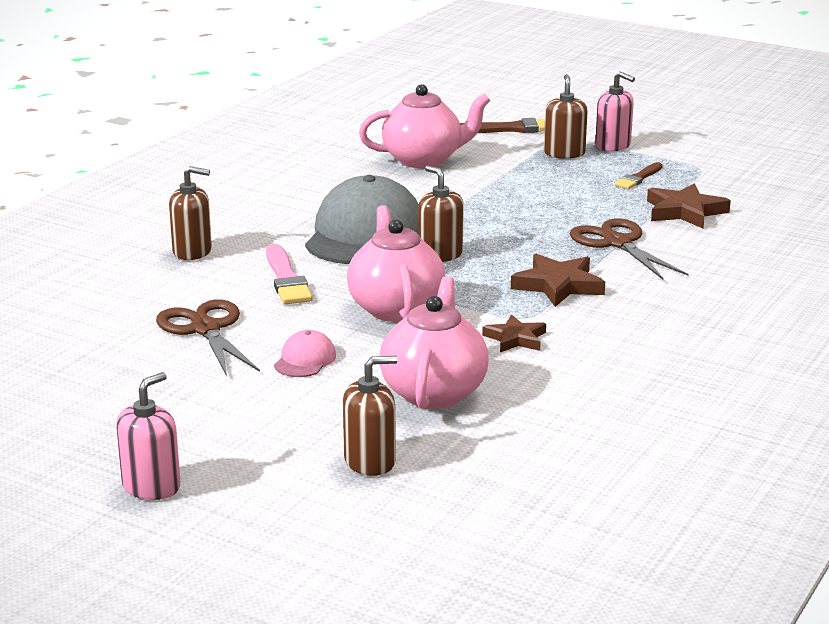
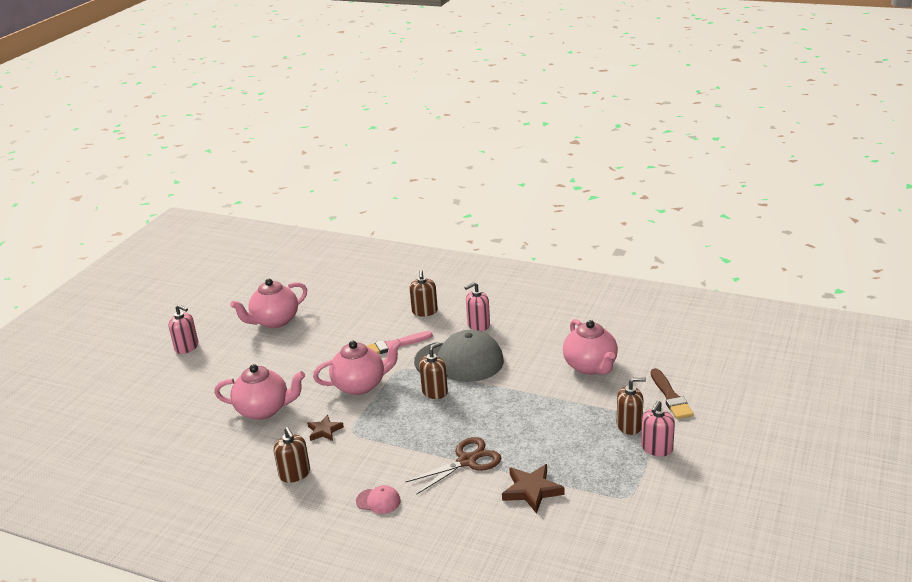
camera: 85 degrees right, 5 degrees up
brown scissors [156,299,260,376] -> none
pink cap [274,330,336,377] -> pink cap moved to [356,485,401,514]
brown soap dispenser [343,356,397,476] -> brown soap dispenser moved to [274,427,310,483]
brown star [511,254,605,307] -> none
brown brush [615,162,663,189] -> none
none -> pink teapot [230,279,307,328]
none -> pink soap dispenser [464,282,490,331]

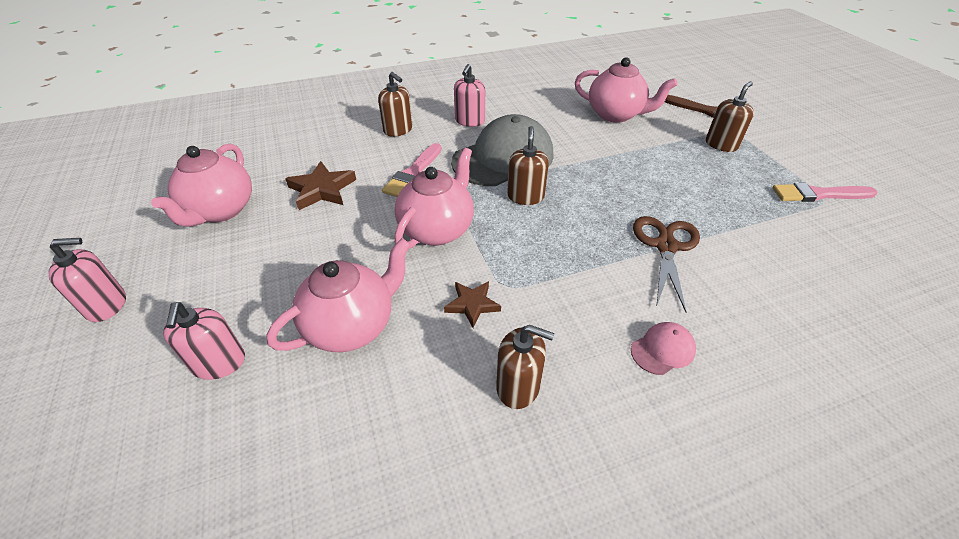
camera: 45 degrees left, 15 degrees up
brown star [502,464,565,514] -> brown star moved to [285,161,356,210]
pink soap dispenser [641,401,675,456] -> pink soap dispenser moved to [163,302,245,380]
none -> pink brush [773,183,877,202]

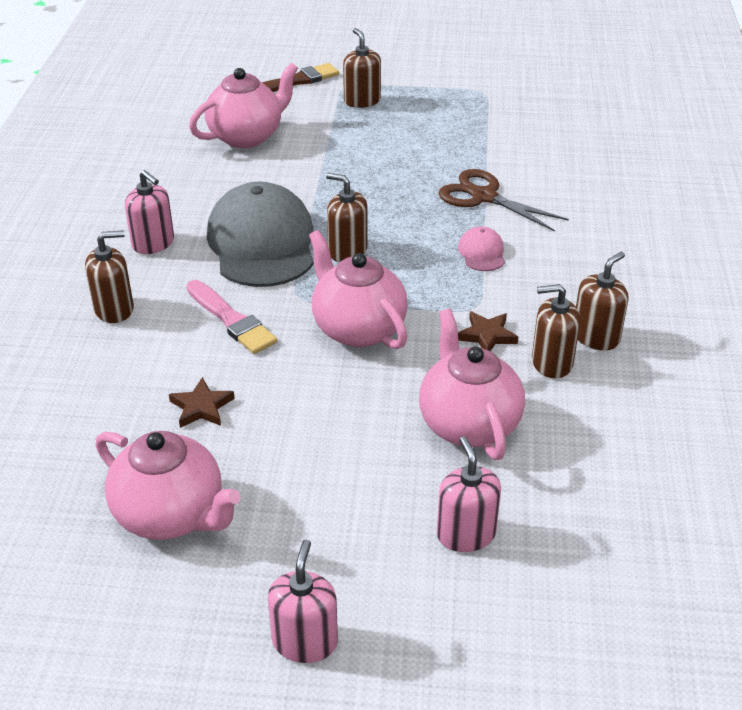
camera: 65 degrees left, 5 degrees down
pink soap dispenser [163,302,245,380] -> pink soap dispenser turned 120 degrees counterclockwise [437,437,501,552]
brown star [285,161,356,210] -> brown star [169,377,235,428], size x0.65
pink cap [631,322,696,375] -> pink cap moved to [458,226,505,271]
pink brush [773,183,877,202] -> none
none -> brown soap dispenser [532,284,580,378]

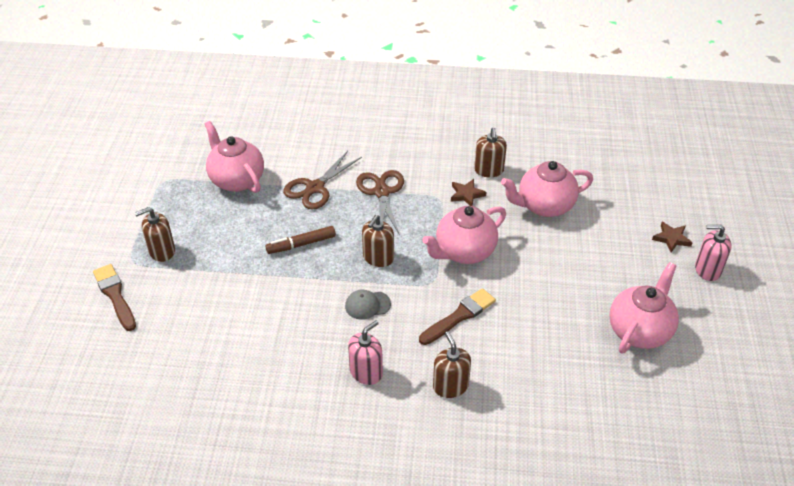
camera: 90 degrees left, 5 degrees up
brown star [169,377,235,428] -> brown star moved to [652,222,693,252]
pink brush [187,280,277,354] -> brown brush [419,288,496,345]
pink teapot [189,63,298,148] -> pink teapot moved to [205,121,264,193]
grey cap [207,182,314,287] -> grey cap [345,290,391,320], size x0.42
pink soap dispenser [437,437,501,552] -> none
pink cap [458,226,505,271] -> brown scissors [356,170,404,235]
brown soap dispenser [576,252,629,350] -> none
none -> brown marker [265,226,336,254]

